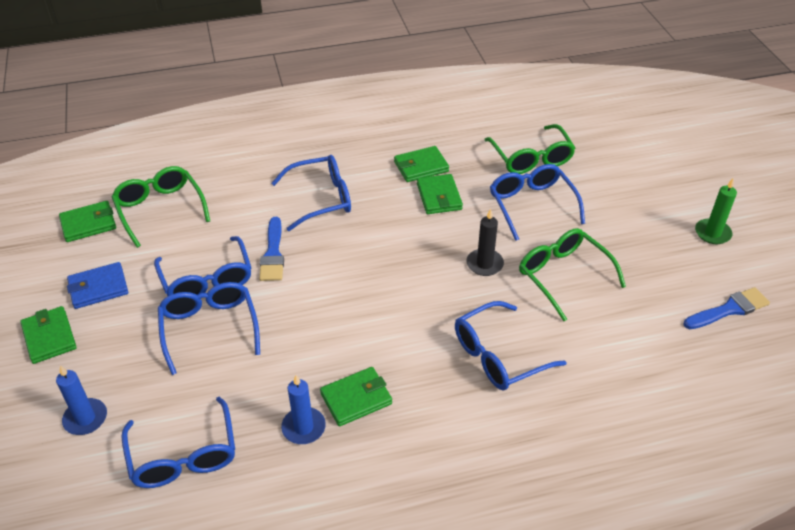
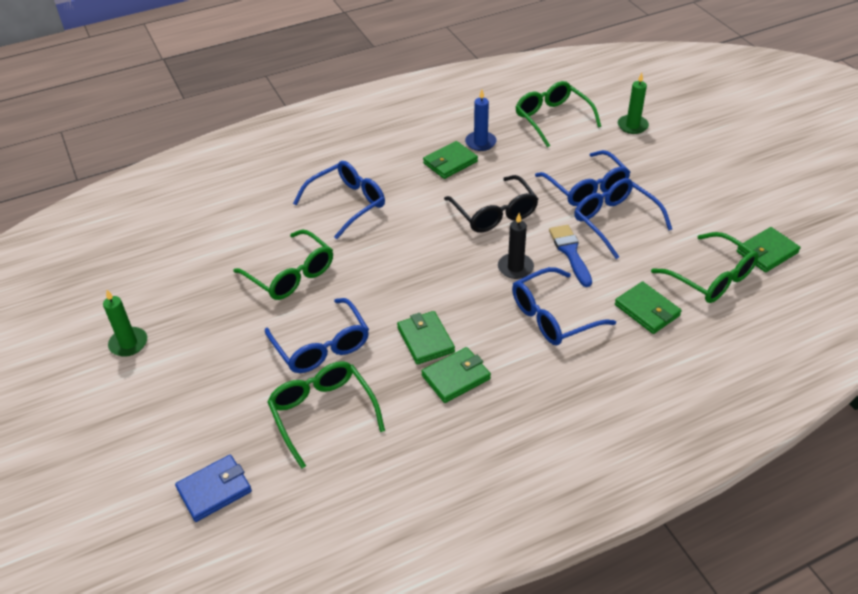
camera: 170 degrees right, 0 degrees up
green wallet [20,306,76,364] -> green wallet moved to [615,282,682,334]
blue candle [56,365,107,435] -> green candle [618,73,649,134]
blue wallet [67,262,128,309] -> blue wallet moved to [175,455,252,522]
blue glasses [122,397,235,488] -> green glasses [516,81,601,147]
black candle [467,209,504,276] -> black candle moved to [498,213,534,279]
blue brush [684,287,770,329] -> none
none -> black glasses [444,175,538,232]

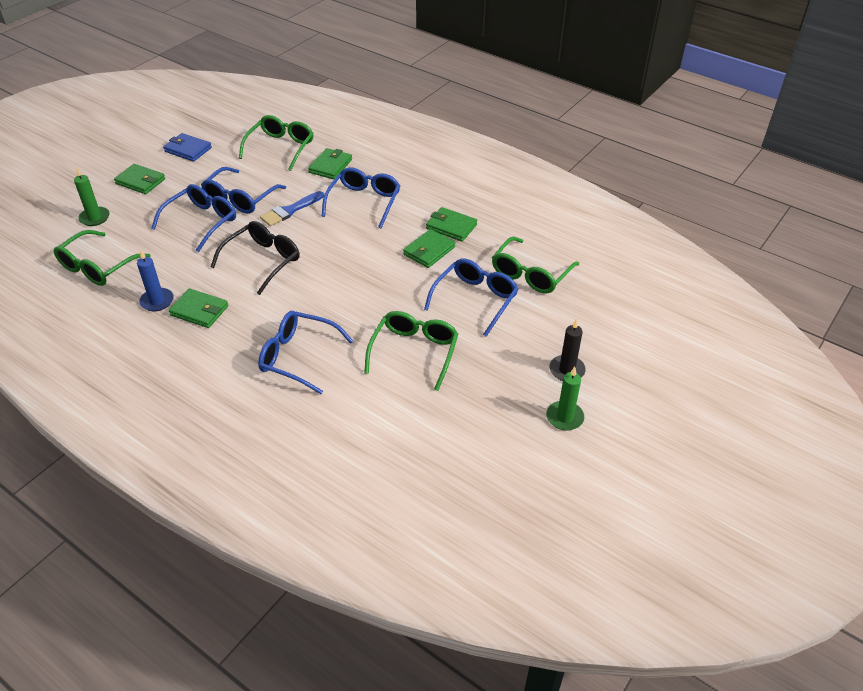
camera: 120 degrees left, 0 degrees up
blue wallet [175,455,252,522] -> blue wallet moved to [163,133,212,162]
black candle [498,213,534,279] -> black candle moved to [549,319,586,381]
blue glasses [512,267,616,345] -> blue glasses turned 105 degrees counterclockwise [322,167,400,228]
green wallet [737,227,800,273] -> green wallet moved to [114,164,165,194]

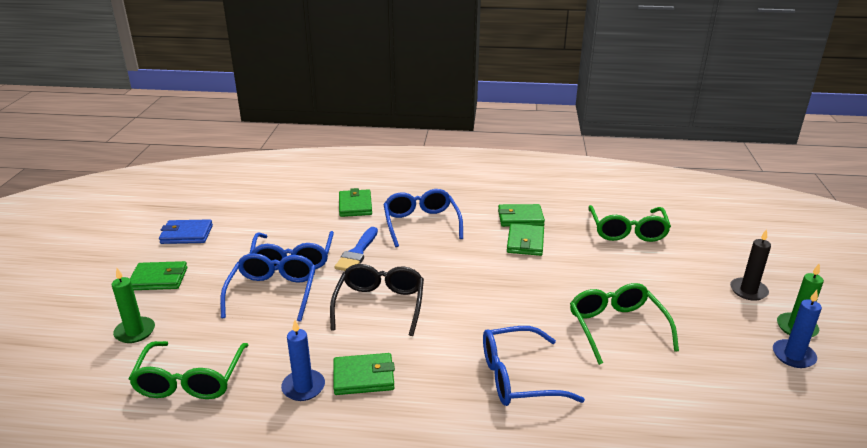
camera: 30 degrees left, 15 degrees down
green glasses [239,115,314,171] -> none
blue glasses [424,259,519,337] -> none
none -> blue candle [773,290,822,368]

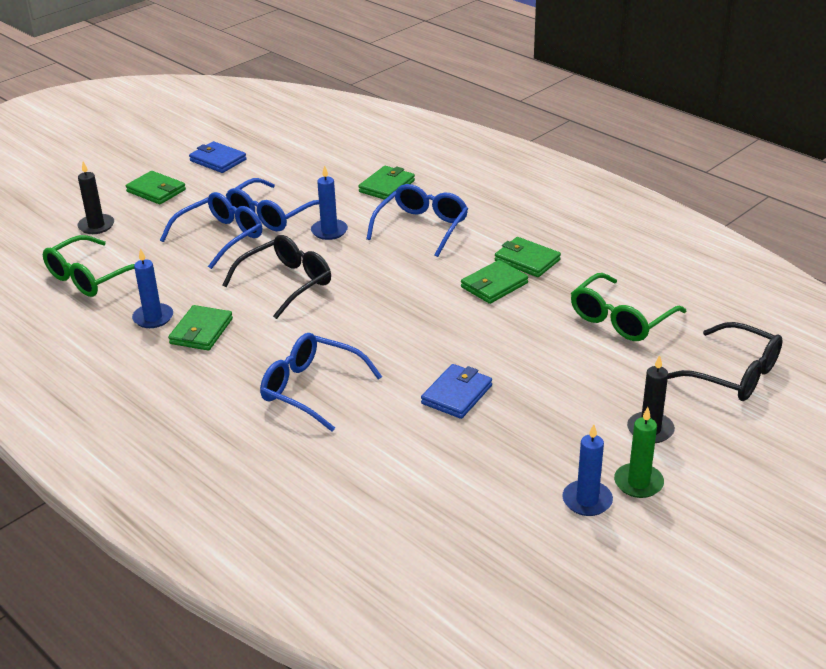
camera: 40 degrees right, 5 degrees up
green candle [112,268,155,343] -> black candle [77,162,114,234]
green wallet [333,353,395,395] -> green wallet turned 75 degrees clockwise [168,305,233,351]
blue brush [335,227,378,271] -> blue candle [311,165,348,240]
green glasses [570,283,679,365] -> blue wallet [421,364,492,419]
none -> black glasses [668,322,783,401]

